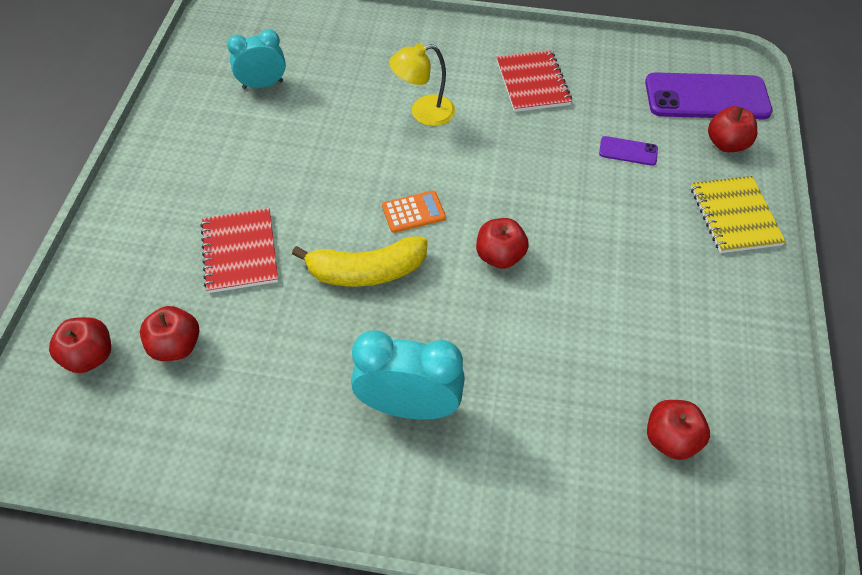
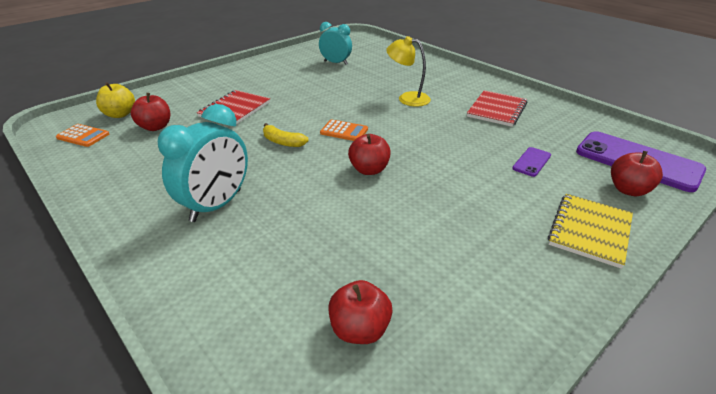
camera: 40 degrees right, 20 degrees down
red apple [49,317,111,373] -> yellow apple [96,82,135,118]
yellow banana [292,236,427,287] -> yellow banana [263,123,309,147], size x0.58
turquoise clock [351,330,465,420] -> turquoise clock turned 75 degrees clockwise [158,104,248,222]
purple phone [599,136,658,166] -> purple phone turned 75 degrees clockwise [512,147,551,177]
none -> orange calculator [56,124,109,147]

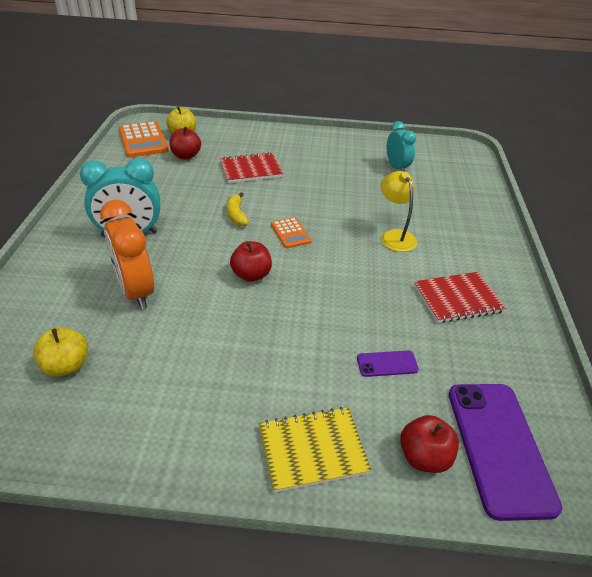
camera: 45 degrees right, 5 degrees up
orange calculator [56,124,109,147] -> orange calculator [119,121,169,157], size x1.76
red apple [328,280,393,344] -> yellow apple [33,327,88,377]
none -> orange clock [100,200,154,309]

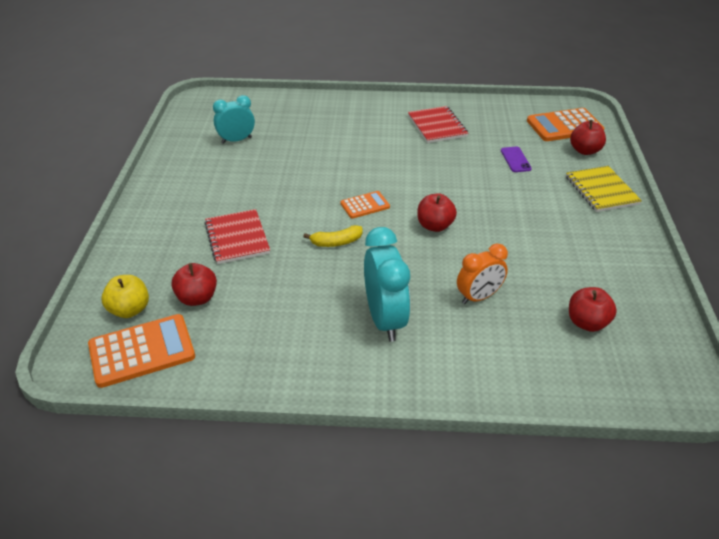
camera: 90 degrees left, 0 degrees up
yellow apple [33,327,88,377] -> red apple [569,287,617,332]
orange clock [100,200,154,309] -> orange clock [457,244,508,304], size x0.65
yellow lamp [381,171,418,252] -> none
purple phone [449,384,562,521] -> orange calculator [527,108,604,141]

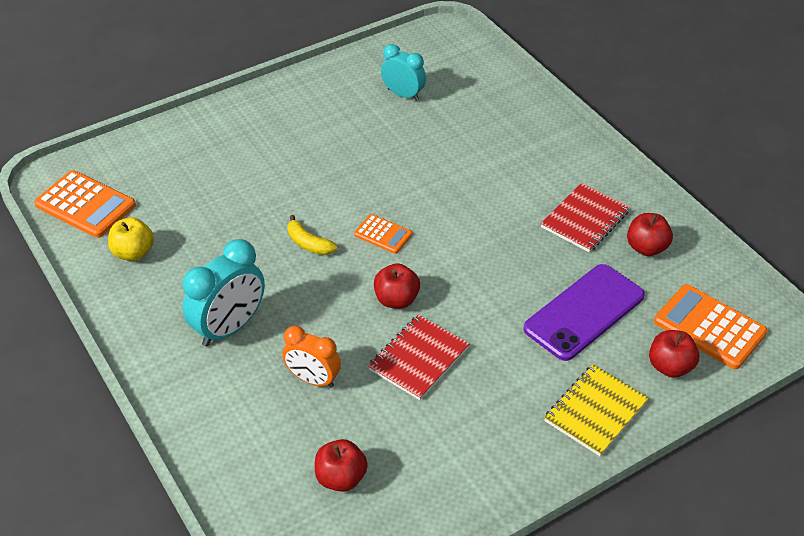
camera: 55 degrees right, 5 degrees up
yellow apple [101,275,149,318] -> yellow apple moved to [108,217,154,261]
red apple [171,263,217,306] -> red apple moved to [627,213,673,256]
red notebook [204,209,270,264] -> red notebook moved to [368,315,469,400]
purple phone [501,147,532,172] -> purple phone [523,264,645,361], size x2.22

